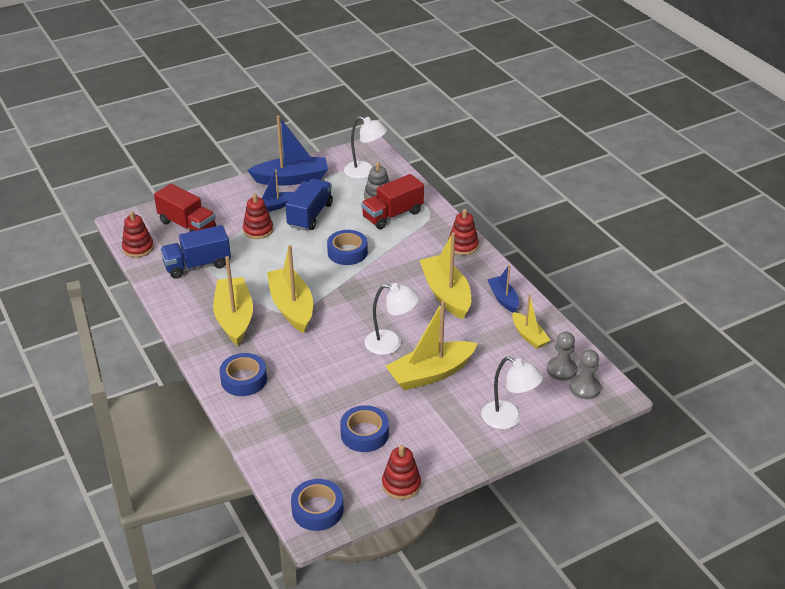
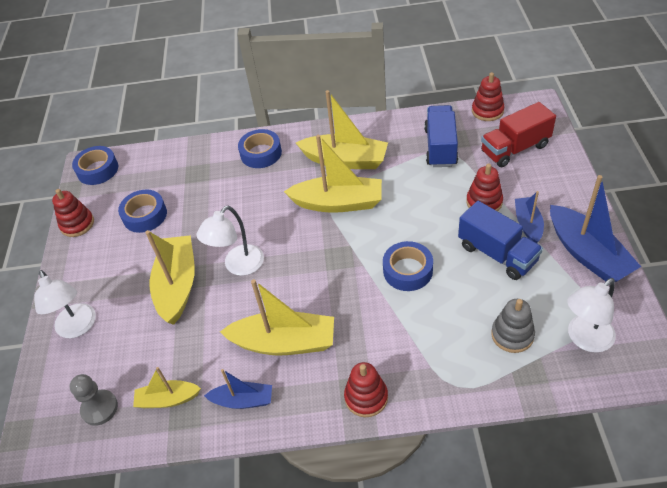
camera: 120 degrees right, 10 degrees up
blue boat [247,116,328,186] -> blue boat turned 45 degrees counterclockwise [550,175,641,282]
red truck [361,174,424,229] -> none
white lamp [481,357,543,429] -> white lamp turned 90 degrees counterclockwise [34,270,96,338]
grey pawn [570,350,601,399] -> none

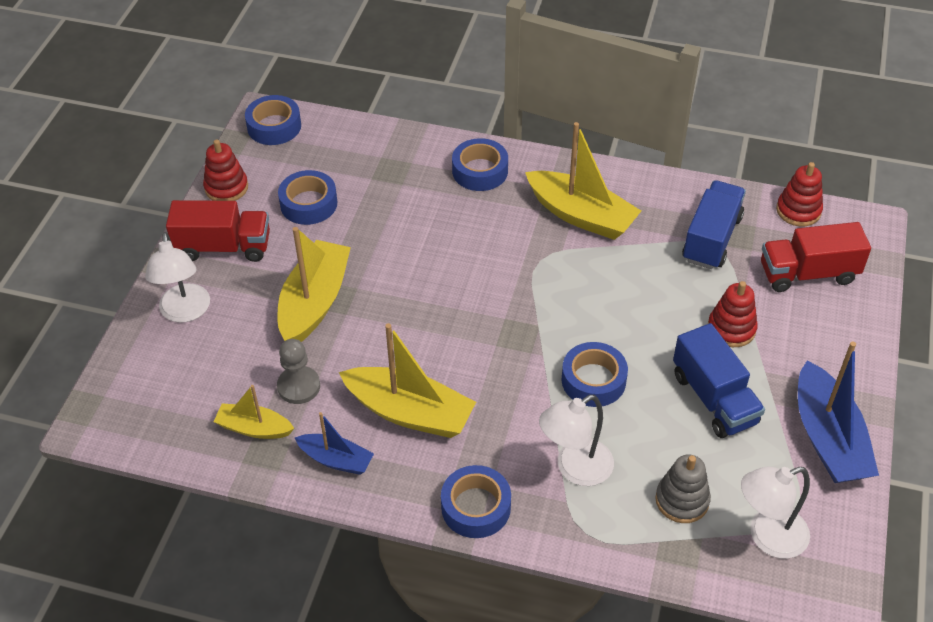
camera: 15 degrees right, 0 degrees up
grey pawn [70,374,118,426] -> grey pawn moved to [277,339,320,404]
white lamp [197,206,264,276] -> white lamp moved to [539,395,614,486]
yellow boat [284,135,382,213] -> none
red stacking toy [344,362,388,417] -> blue tape [441,465,511,538]
blue boat [515,191,544,243] -> none
none -> red truck [166,200,270,262]

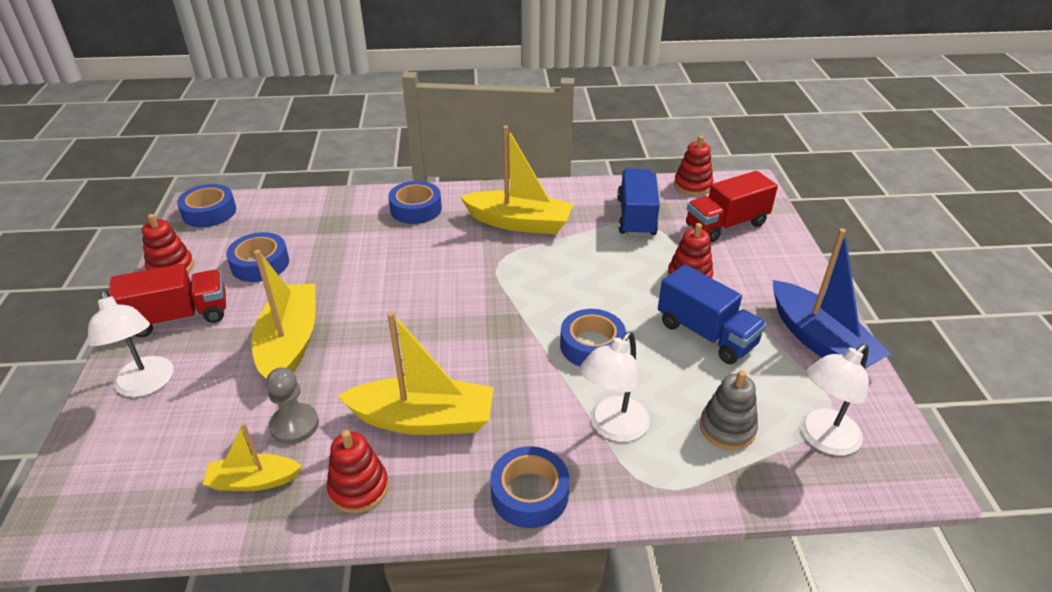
camera: 20 degrees left, 10 degrees down
blue boat [295,412,374,475] -> red stacking toy [327,430,389,513]

